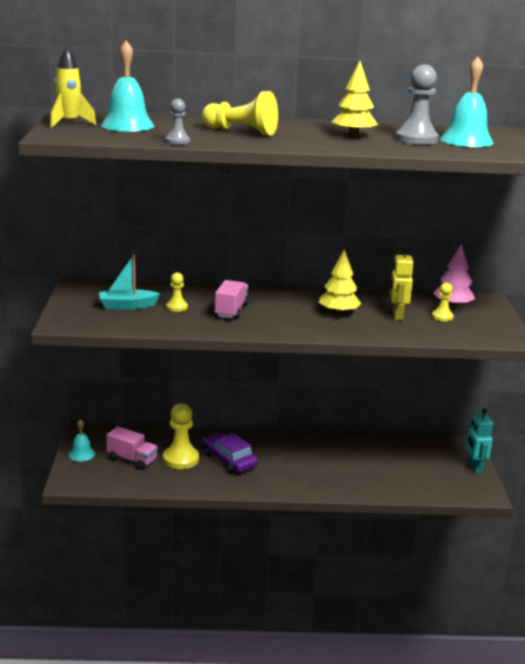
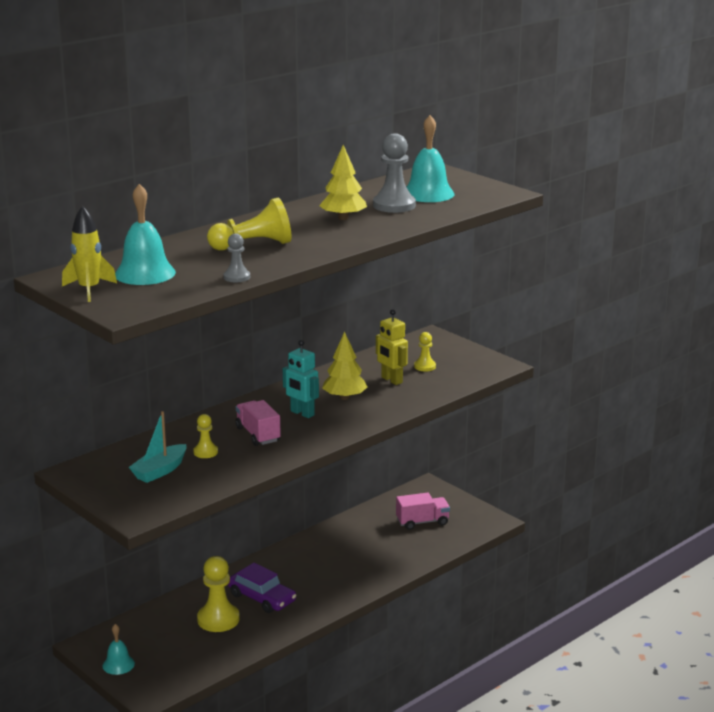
camera: 40 degrees left, 0 degrees up
pink truck [106,426,158,470] -> pink truck moved to [396,493,450,530]
purple car [202,433,258,474] -> purple car turned 150 degrees counterclockwise [228,563,296,613]
pink tree [433,244,475,308] -> none
turquoise robot [466,408,493,474] -> turquoise robot moved to [283,340,319,418]

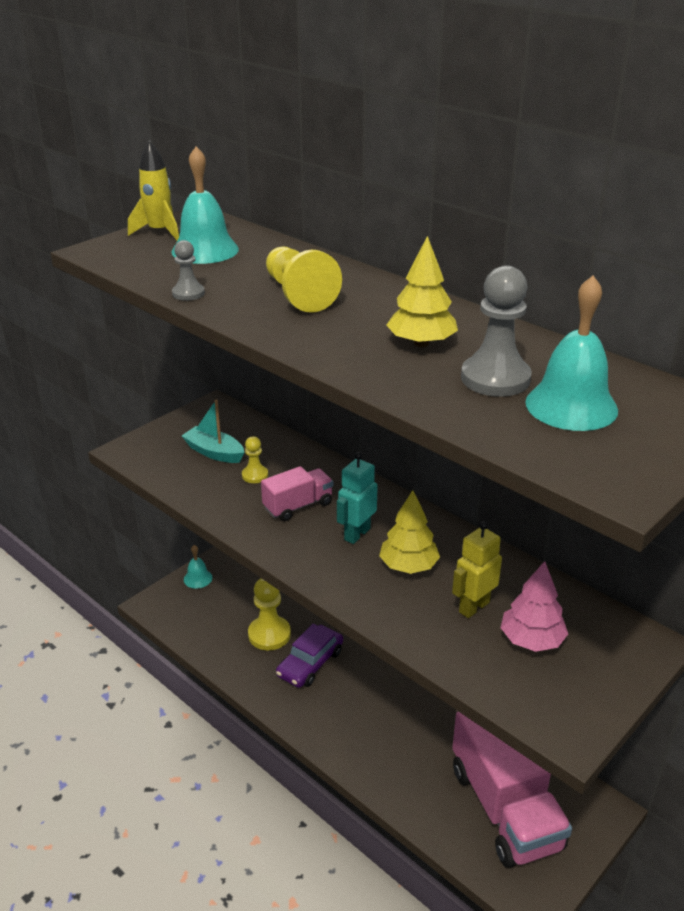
camera: 85 degrees right, 10 degrees up
pink truck [396,493,450,530] -> pink truck [452,711,572,868], size x2.03
yellow pawn [414,332,436,371] -> pink tree [501,561,568,652]

